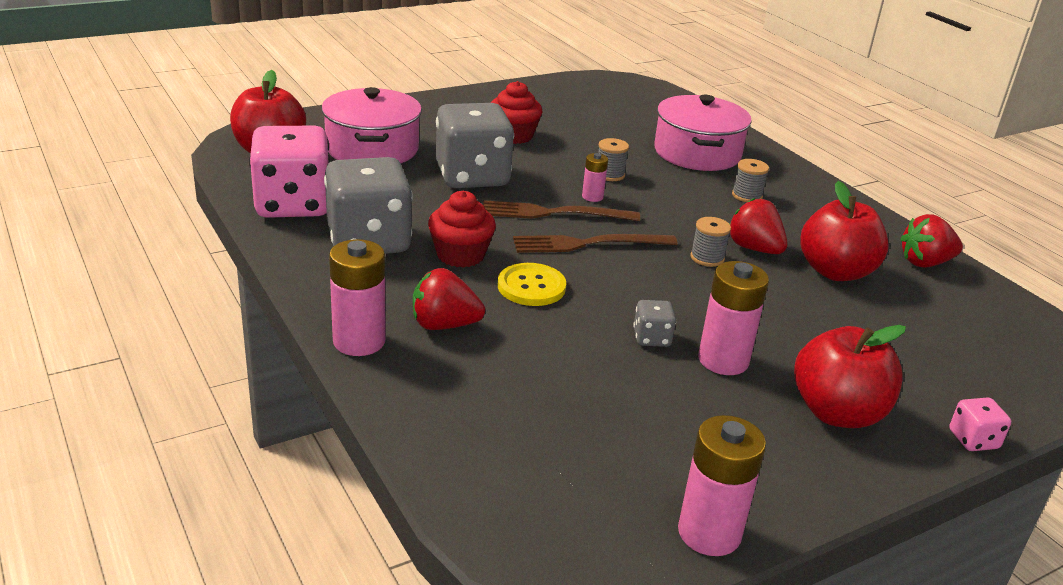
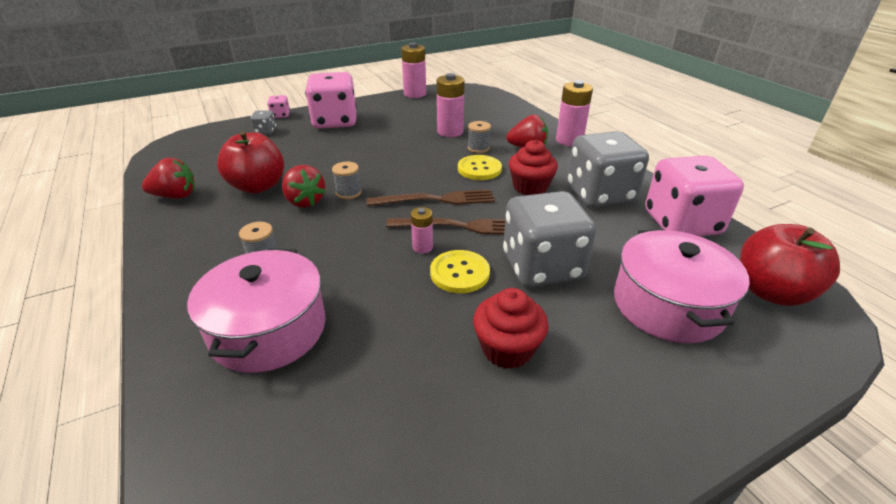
camera: 175 degrees left, 5 degrees up
grey spool [598,138,629,181] -> grey spool moved to [468,121,491,153]
grey dice [633,300,676,347] -> grey dice moved to [250,110,276,134]
pink battery [698,261,769,375] -> pink battery moved to [437,73,465,137]
red apple [794,325,906,428] -> pink dice [305,72,357,129]
none -> yellow button [430,250,490,293]

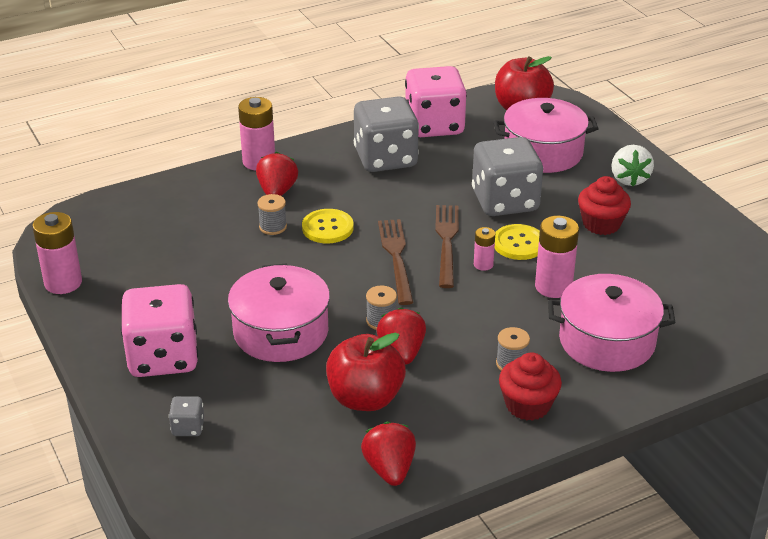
camera: 90 degrees left, 0 degrees up
pink dice [267,95,290,118] -> none
red strawberry [282,165,325,208] -> red strawberry turned 60 degrees counterclockwise [377,308,426,365]
pink battery [437,73,465,137] -> pink battery moved to [535,216,579,298]
red cupcake [509,140,558,195] -> red cupcake moved to [499,352,562,421]
none -> pink pot [228,263,330,362]
none -> white strawberry [611,145,654,186]

